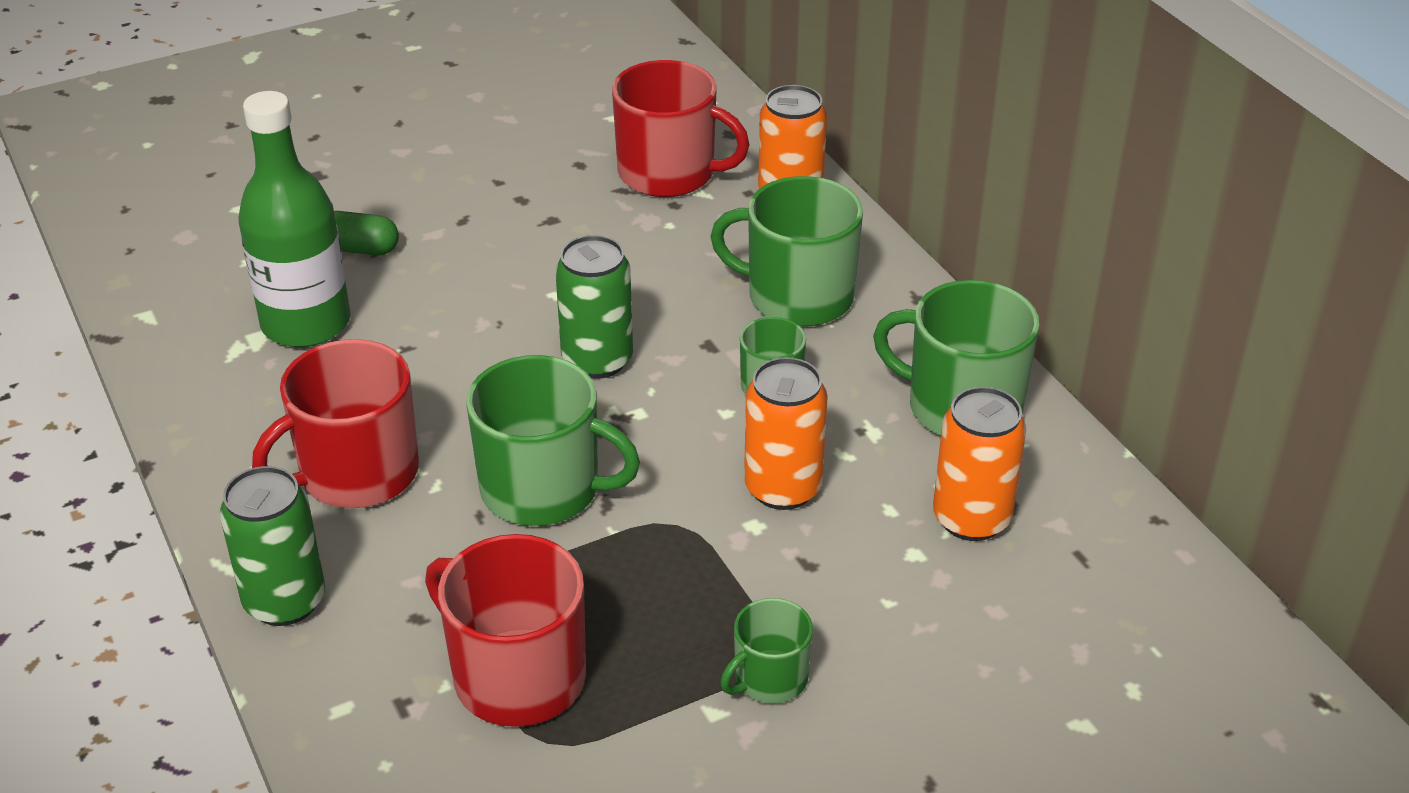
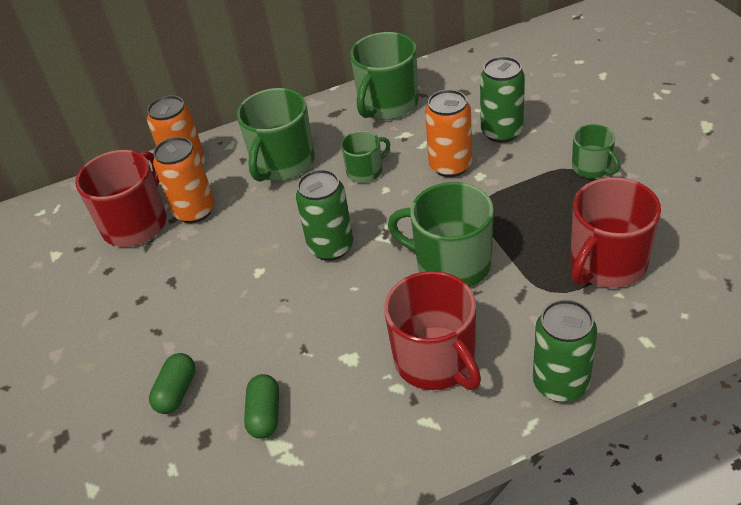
camera: 80 degrees left, 5 degrees up
green bottle [238,91,351,347] -> green capsule [244,374,279,439]
green mug [466,355,640,526] -> green mug turned 90 degrees counterclockwise [388,182,494,287]
orange can [933,387,1026,541] -> orange can moved to [153,137,215,223]
none -> green can [480,56,525,143]

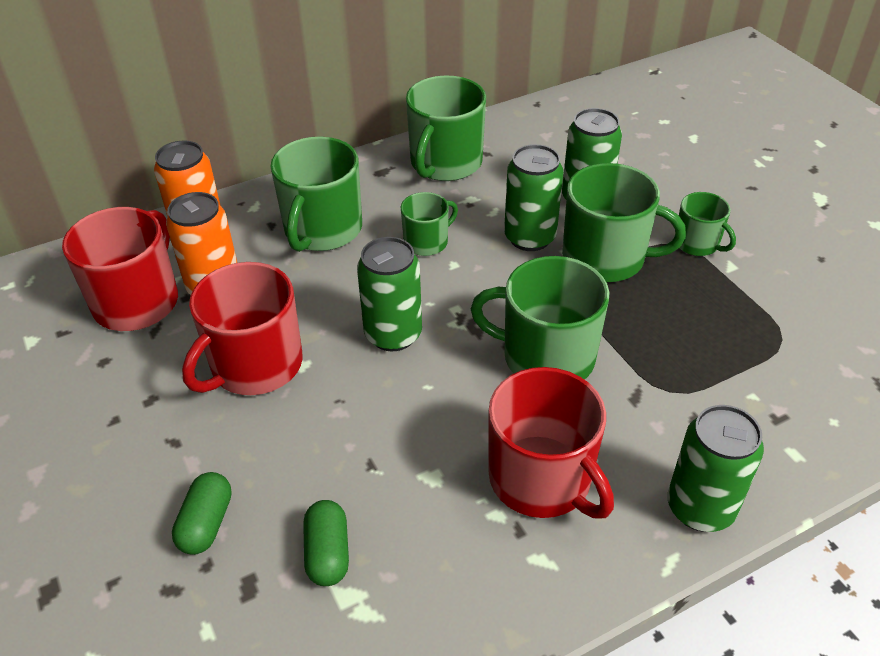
camera: 10 degrees left, 0 degrees up
orange can [425,89,472,177] -> green can [504,144,563,251]
red mug [570,177,661,288] -> red mug moved to [182,262,303,395]
none -> green mug [562,163,686,282]

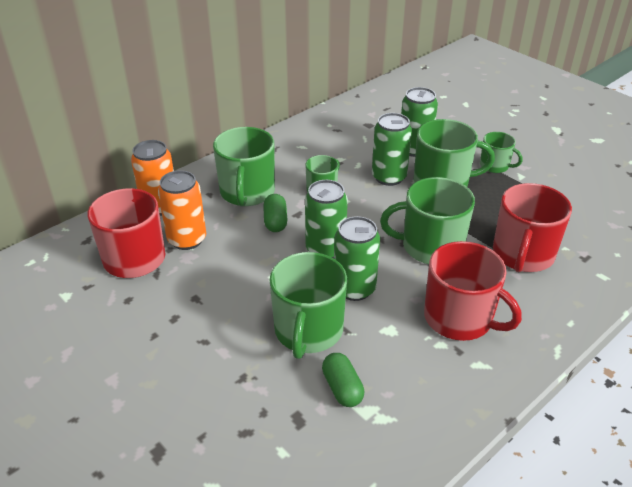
camera: 15 degrees left, 5 degrees down
green capsule [172,472,232,555] -> green capsule moved to [263,194,287,232]
red mug [182,262,303,395] -> red mug moved to [493,183,572,272]
green mug [406,76,486,181] -> green mug moved to [270,252,347,359]
green can [667,405,764,532] -> green can moved to [334,216,380,301]

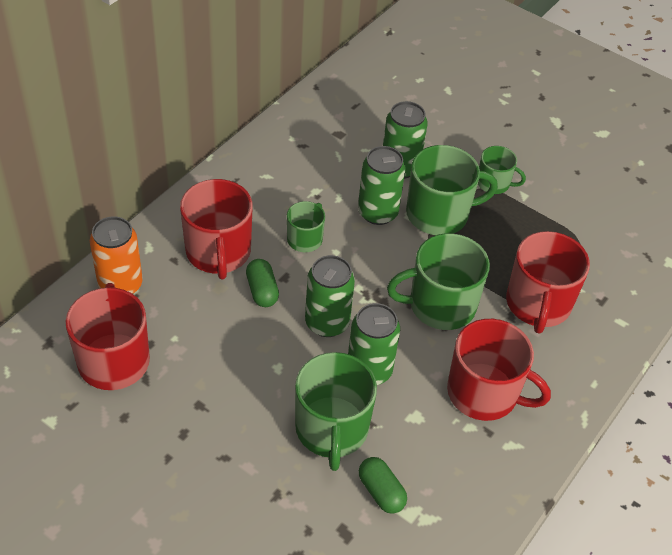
camera: 15 degrees left, 10 degrees up
orange can [158,170,206,250] -> none
green mug [213,127,275,206] -> red mug [180,179,253,280]

